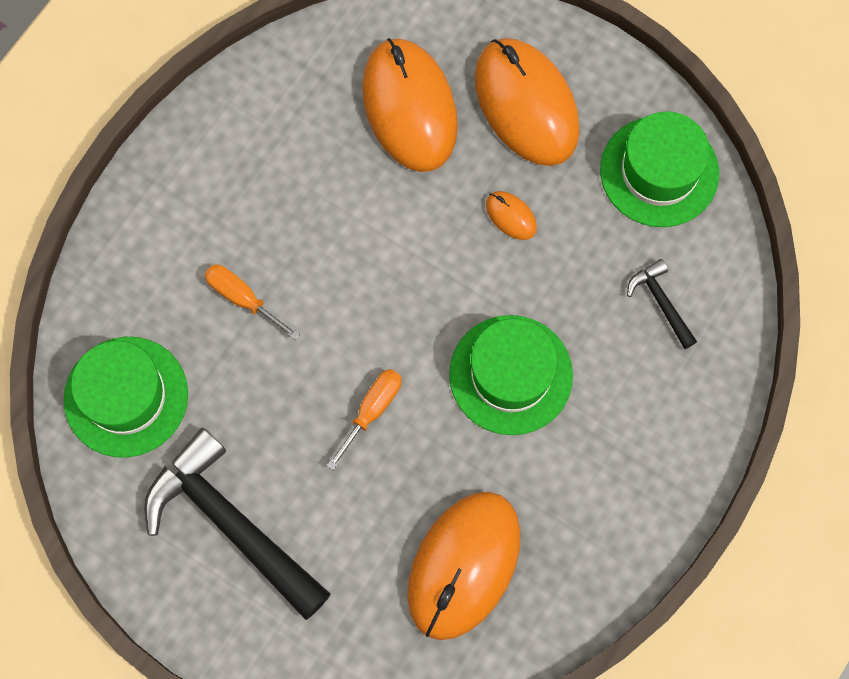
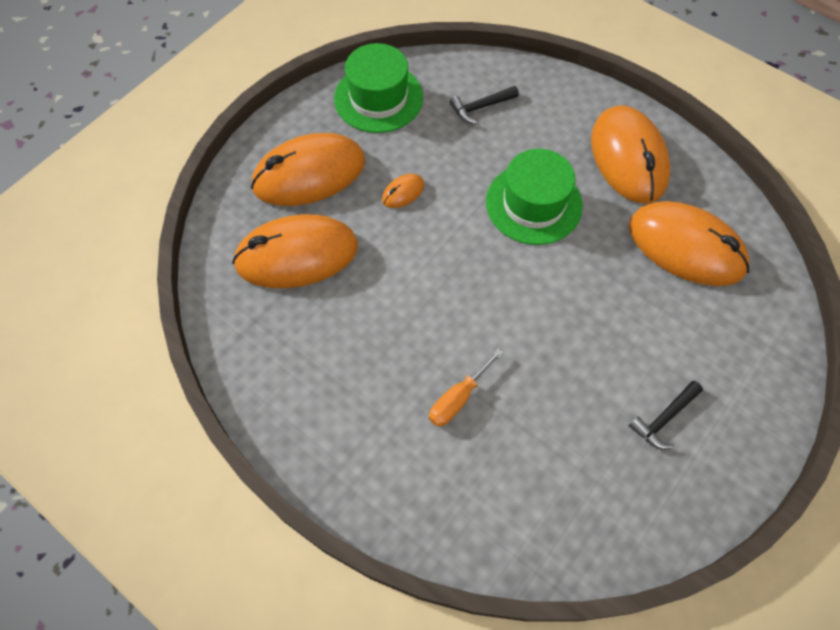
camera: 85 degrees left, 10 degrees down
green hat [64,337,188,458] -> none
black hammer [144,427,330,620] -> black hammer [629,381,703,450], size x0.45
orange screwdriver [327,369,401,470] -> none
none -> orange mouse [591,105,670,203]

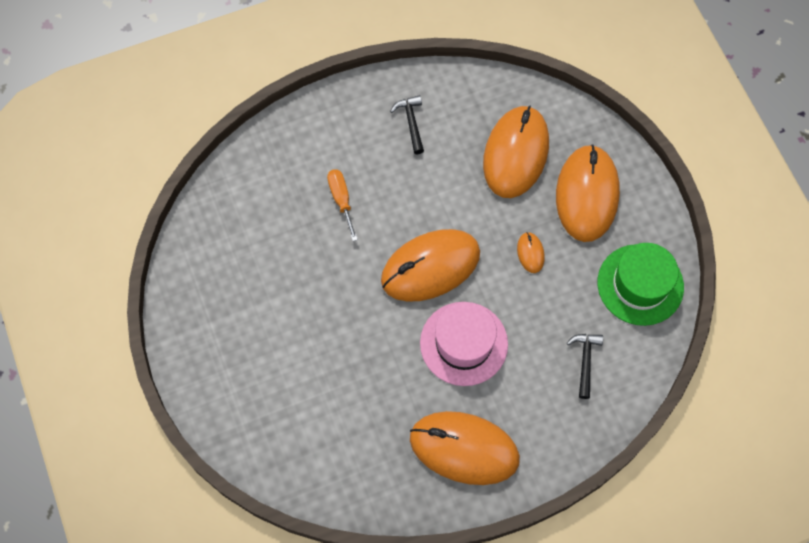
camera: 120 degrees right, 5 degrees up
green hat [486,149,583,245] -> pink hat [420,302,508,386]
orange mouse [629,201,750,286] -> orange mouse moved to [381,229,480,302]
black hammer [629,381,703,450] -> black hammer moved to [390,95,424,154]

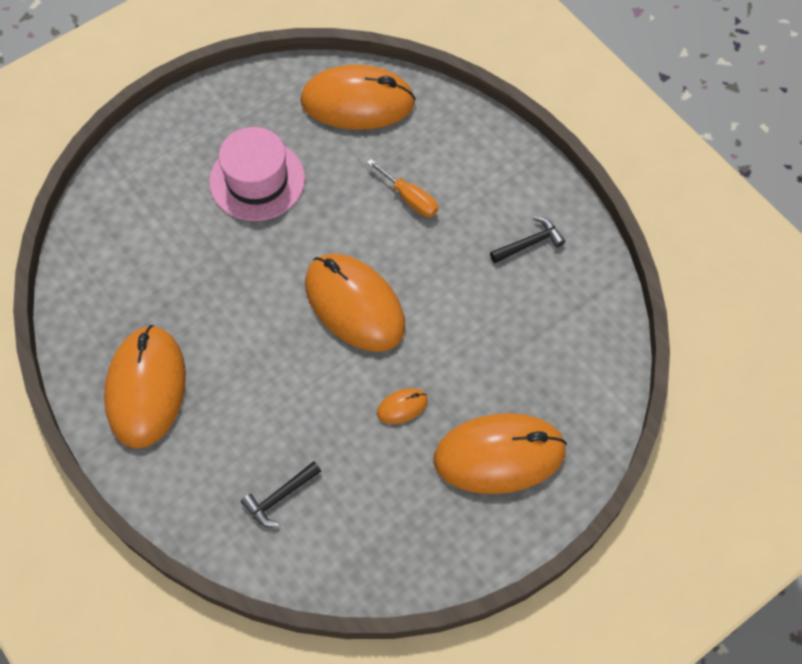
camera: 75 degrees right, 5 degrees down
orange screwdriver [327,169,358,241] -> orange screwdriver turned 75 degrees clockwise [367,159,438,217]
pink hat [420,302,508,386] -> pink hat moved to [209,127,305,221]
orange mouse [483,105,549,198] -> orange mouse moved to [300,65,416,130]
black hammer [567,334,603,399] -> black hammer turned 150 degrees clockwise [241,461,321,527]
green hat [597,243,684,326] -> none

